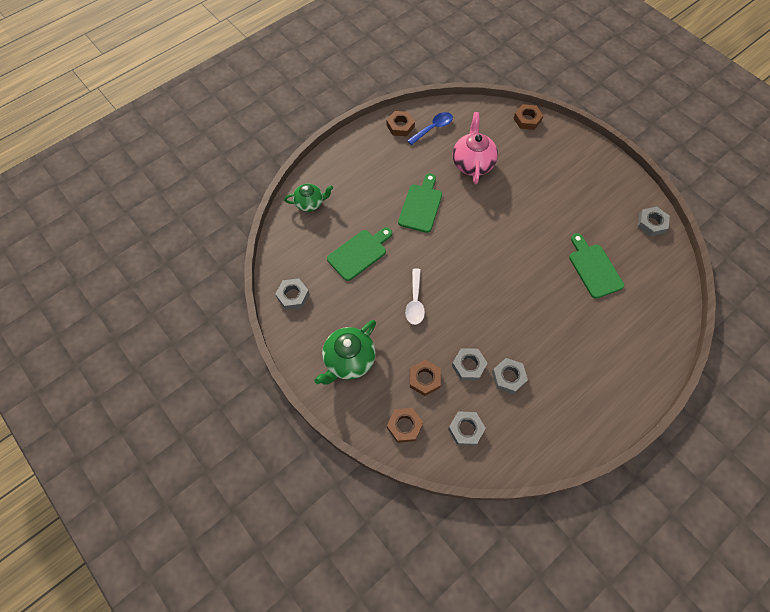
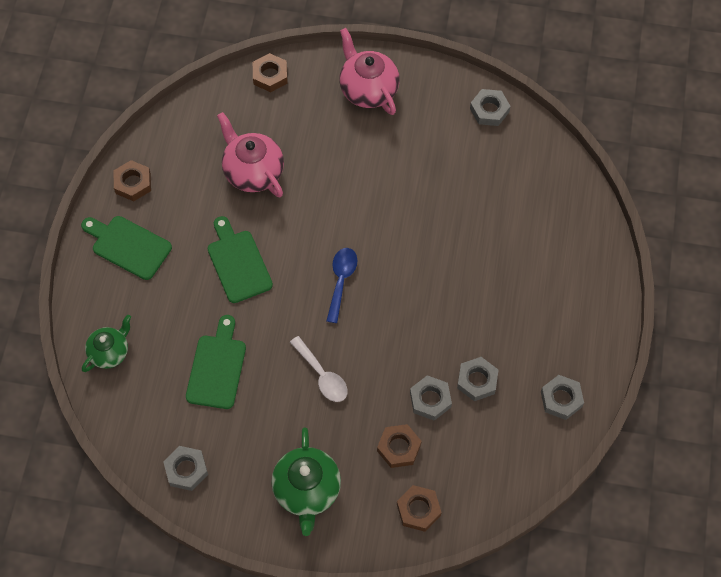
camera: 40 degrees left, 0 degrees up
blue spoon [407,112,453,145] -> blue spoon moved to [326,248,357,323]
grey nut [448,411,486,446] -> grey nut moved to [541,375,584,420]
green cutting board [569,233,624,299] -> green cutting board moved to [81,216,172,280]
none -> pink teapot [339,28,400,115]

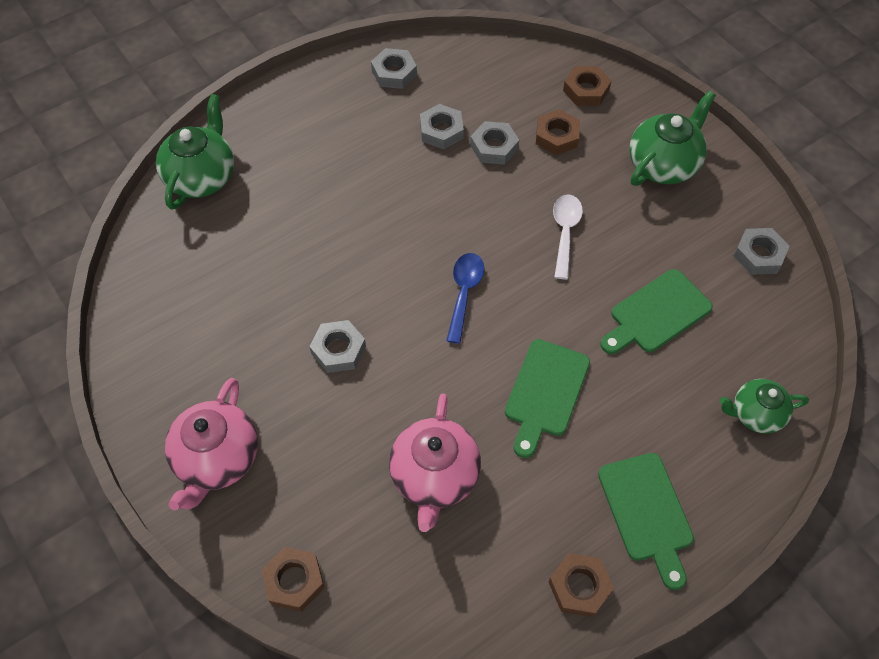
camera: 135 degrees left, 5 degrees down
blue spoon [326,248,357,323] -> blue spoon turned 135 degrees clockwise [446,253,484,344]
grey nut [470,89,510,126] -> grey nut moved to [309,320,366,373]
none -> green teapot [156,94,234,210]

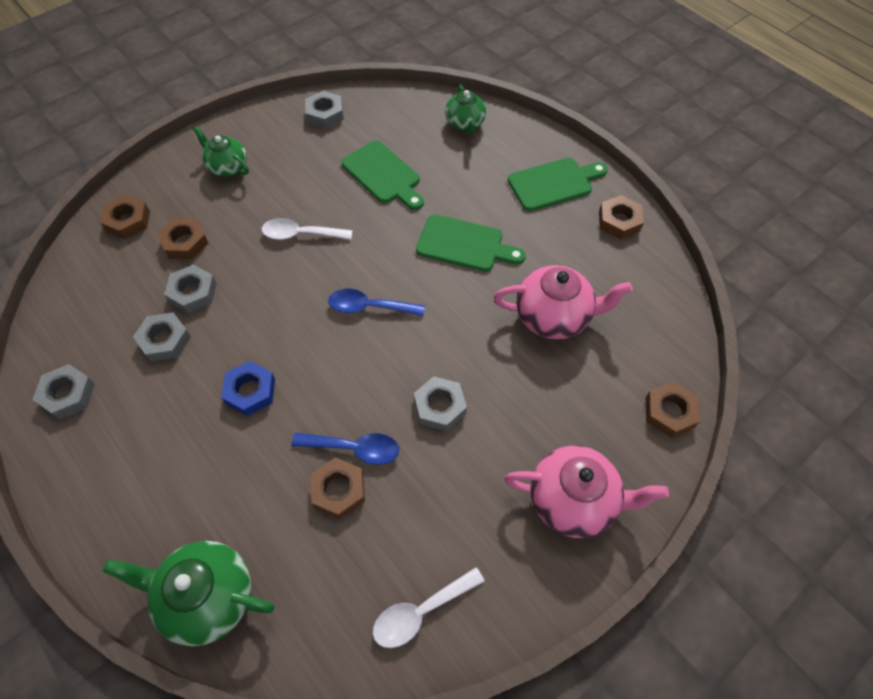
camera: 95 degrees left, 0 degrees up
green teapot [629,91,716,186] -> green teapot [193,126,249,177], size x0.64
none -> blue nut [221,361,275,416]
none -> blue spoon [291,433,399,465]
none -> brown nut [311,457,365,519]
none -> white spoon [373,567,485,648]

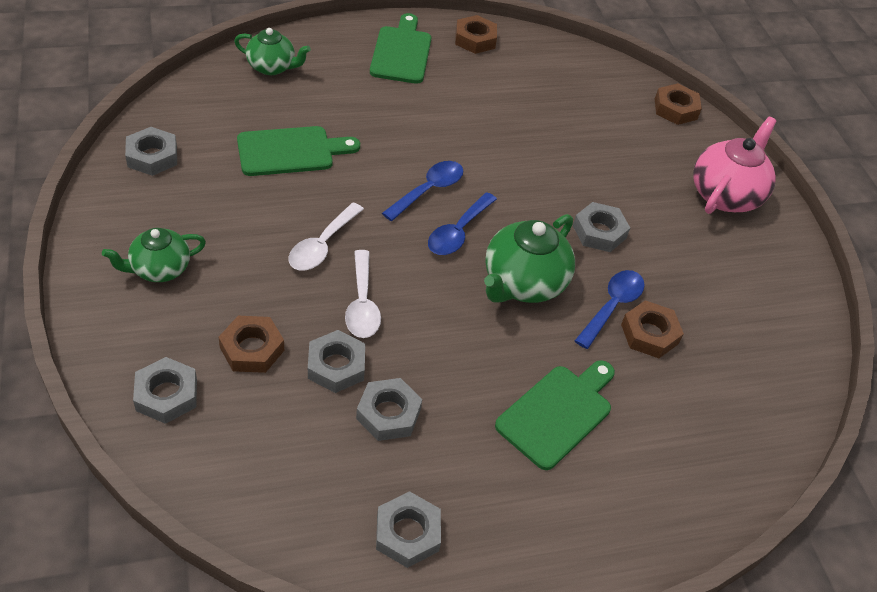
camera: 70 degrees left, 10 degrees down
brown nut [100,195,150,239] -> grey nut [133,357,197,424]
green teapot [103,541,275,646] -> green teapot moved to [484,214,575,303]
blue nut [221,361,275,416] -> none
white spoon [373,567,485,648] -> white spoon moved to [345,250,381,338]
green cutting board [416,215,526,272] -> green cutting board moved to [495,360,615,470]
pink teapot [494,265,633,339] -> none
none -> blue spoon [382,161,463,221]

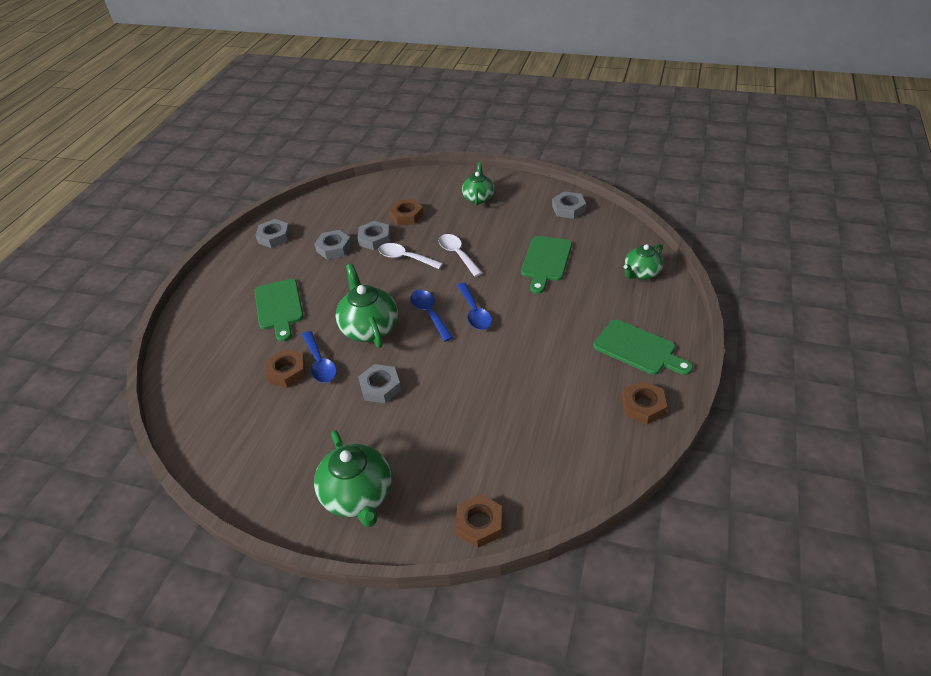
camera: 130 degrees right, 5 degrees down
grey nut [133,357,197,424] -> none
pink teapot [693,117,776,214] -> green teapot [314,430,391,527]

